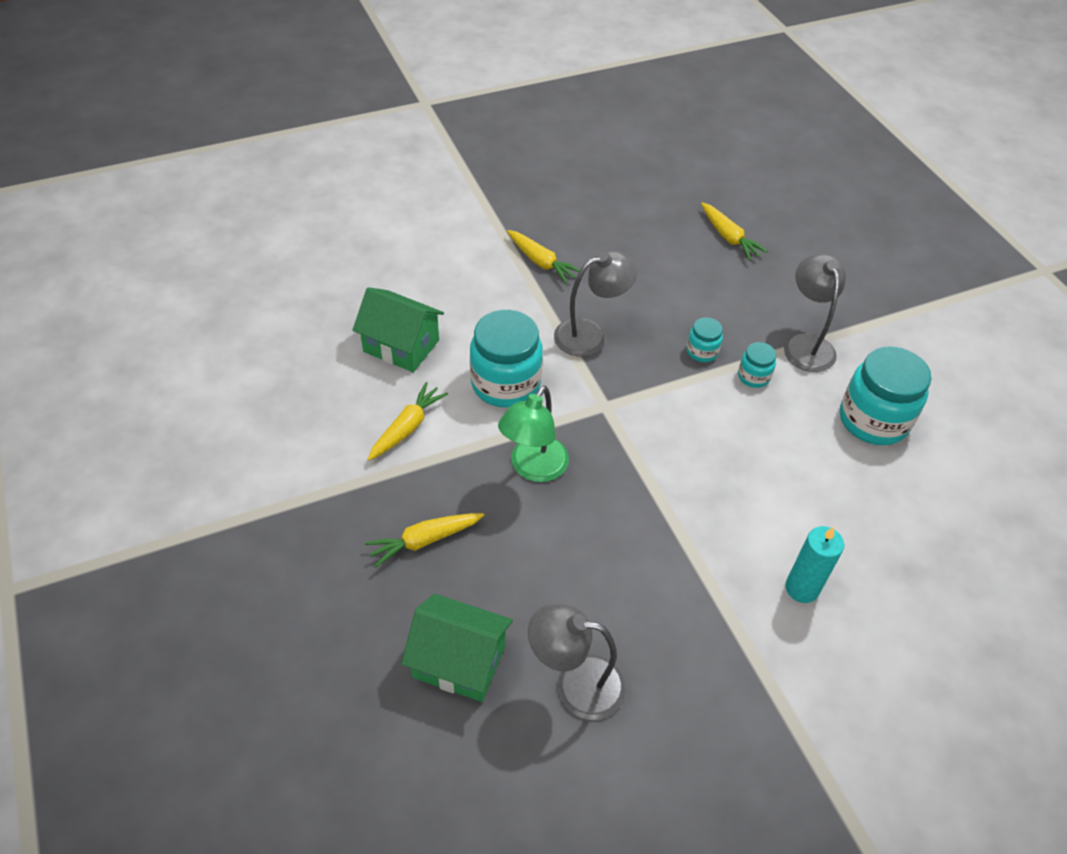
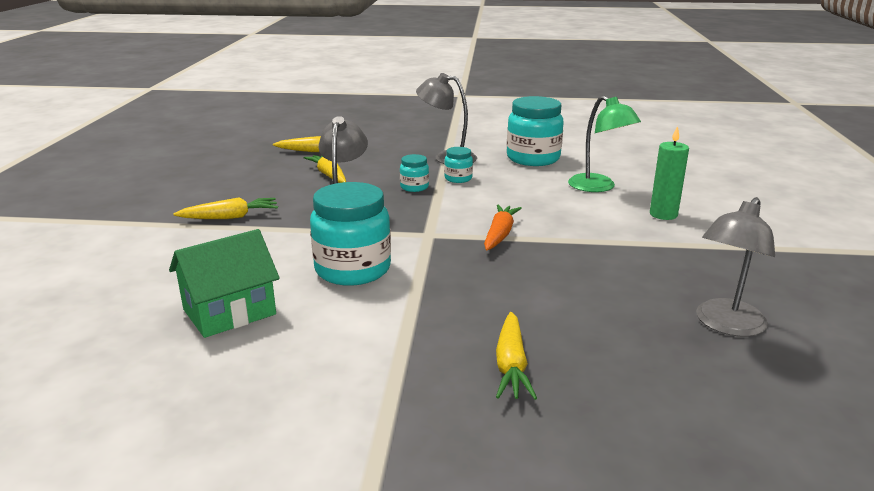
camera: 60 degrees left, 25 degrees down
yellow carrot [368,382,448,461] -> yellow carrot moved to [303,155,346,183]
green house [401,594,513,702] -> none
green lamp [498,386,569,482] -> green lamp moved to [568,95,641,192]
turquoise candle [785,526,844,603] -> green candle [650,126,689,220]
none -> orange carrot [484,205,522,250]

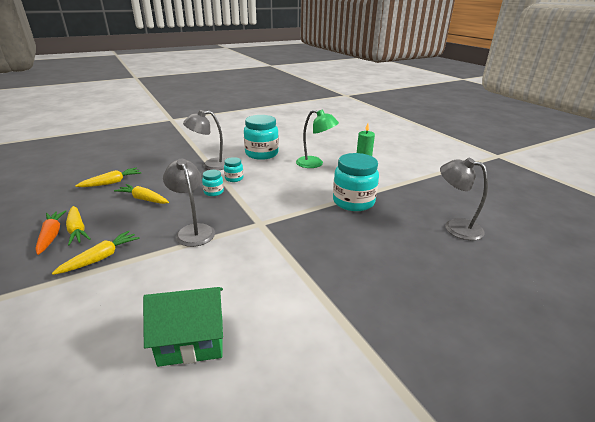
camera: 35 degrees left, 5 degrees up
green house [169,229,280,338] -> green house turned 60 degrees clockwise [143,287,223,367]
turquoise jar [310,182,391,286] -> turquoise jar moved to [333,153,379,211]
orange carrot [484,205,522,250] -> orange carrot moved to [35,210,66,255]
yellow carrot [496,312,537,400] -> yellow carrot moved to [66,206,91,246]
grey lamp [696,197,775,337] -> grey lamp turned 120 degrees clockwise [440,158,488,240]

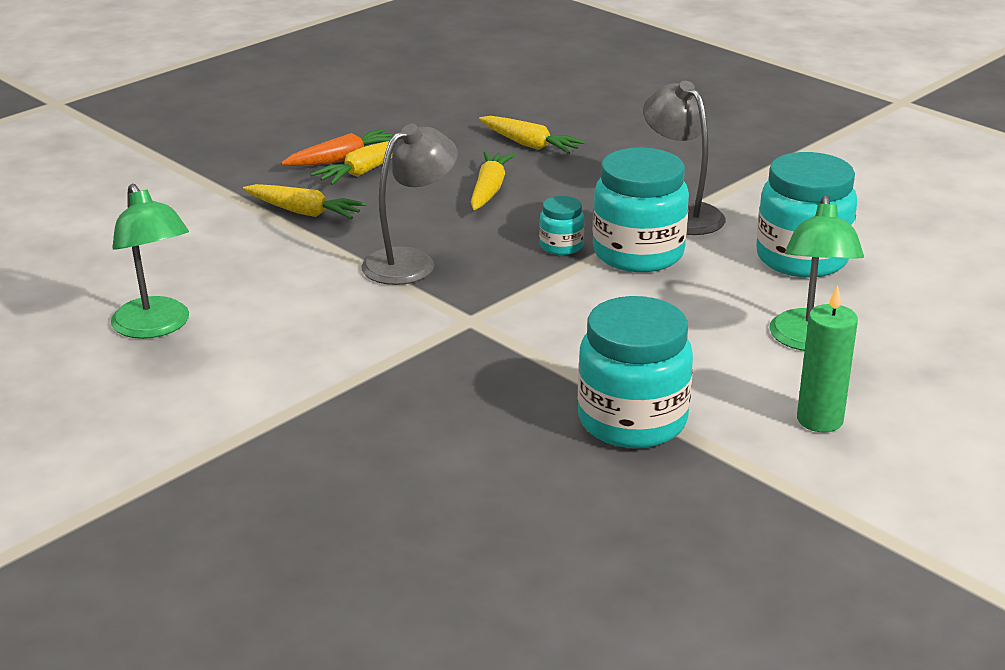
camera: 75 degrees right, 0 degrees up
green house [143,287,223,367] -> green lamp [111,184,189,339]
turquoise jar [224,157,243,182] -> turquoise jar [593,148,689,272], size x2.07
grey lamp [440,158,488,240] -> none

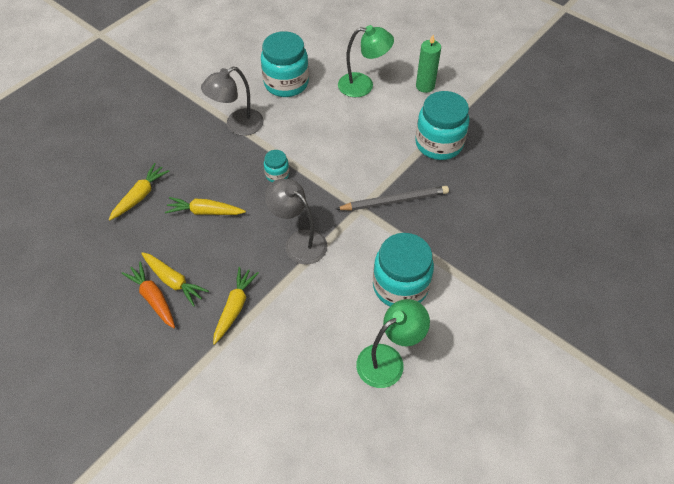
camera: 95 degrees left, 25 degrees up
turquoise jar [593,148,689,272] -> turquoise jar moved to [373,233,434,306]
none -> grey pencil [336,186,449,211]

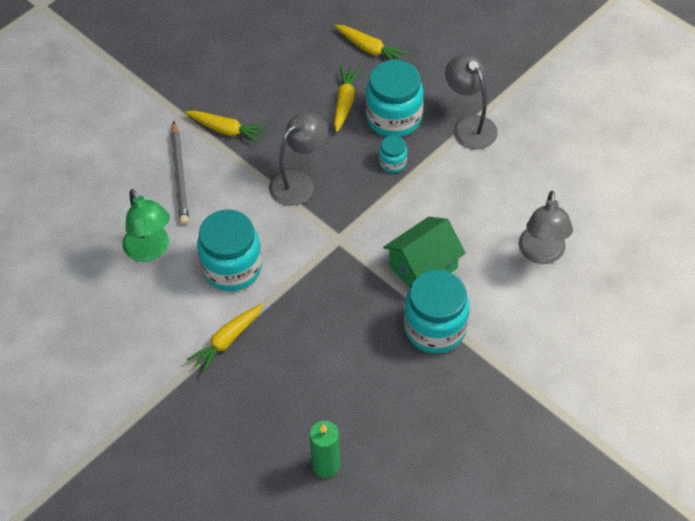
camera: 95 degrees right, 0 degrees up
orange carrot [122,262,175,328] -> none
yellow carrot [141,252,209,307] -> yellow carrot moved to [186,304,263,374]
turquoise jar [261,31,309,97] -> turquoise jar moved to [366,60,423,137]
grey pencil [336,186,449,211] -> grey pencil moved to [171,121,189,225]
green lamp [338,25,394,97] -> grey lamp [519,191,573,264]
green candle [416,35,441,93] -> green candle moved to [309,421,340,478]
none -> green house [383,217,466,288]

